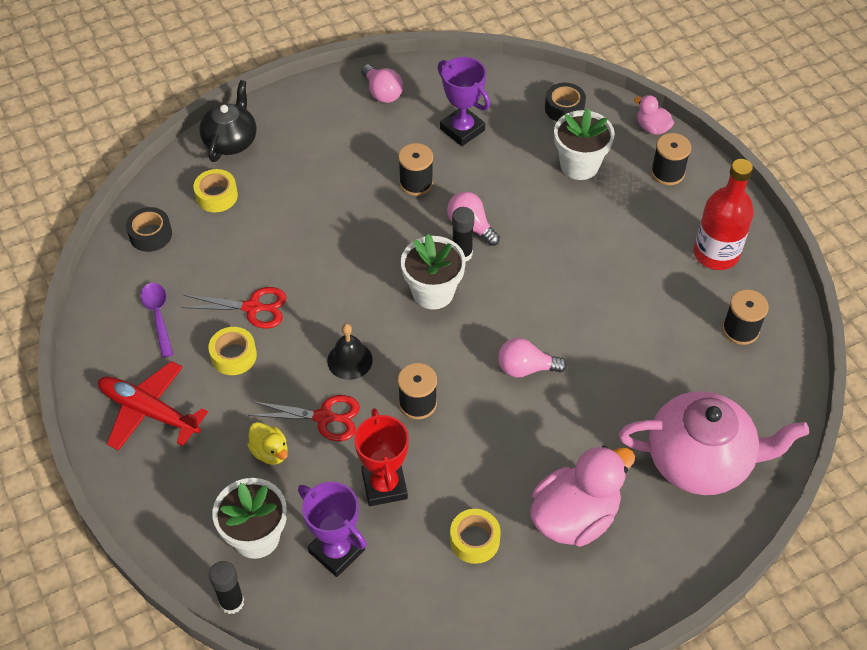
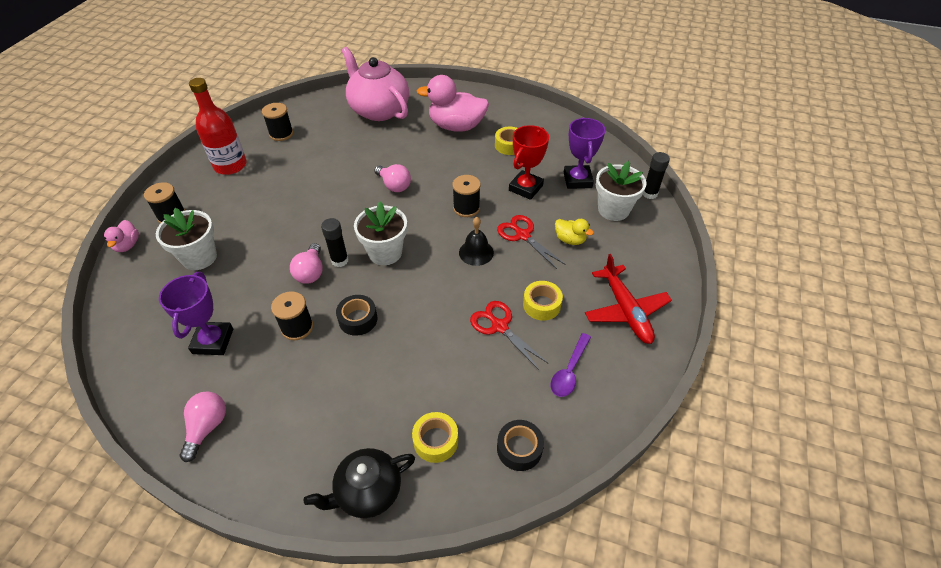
camera: 135 degrees left, 5 degrees down
yellow duck [247,422,288,465] -> yellow duck turned 120 degrees clockwise [555,219,594,245]
black tape [545,83,586,122] -> black tape moved to [336,295,378,336]

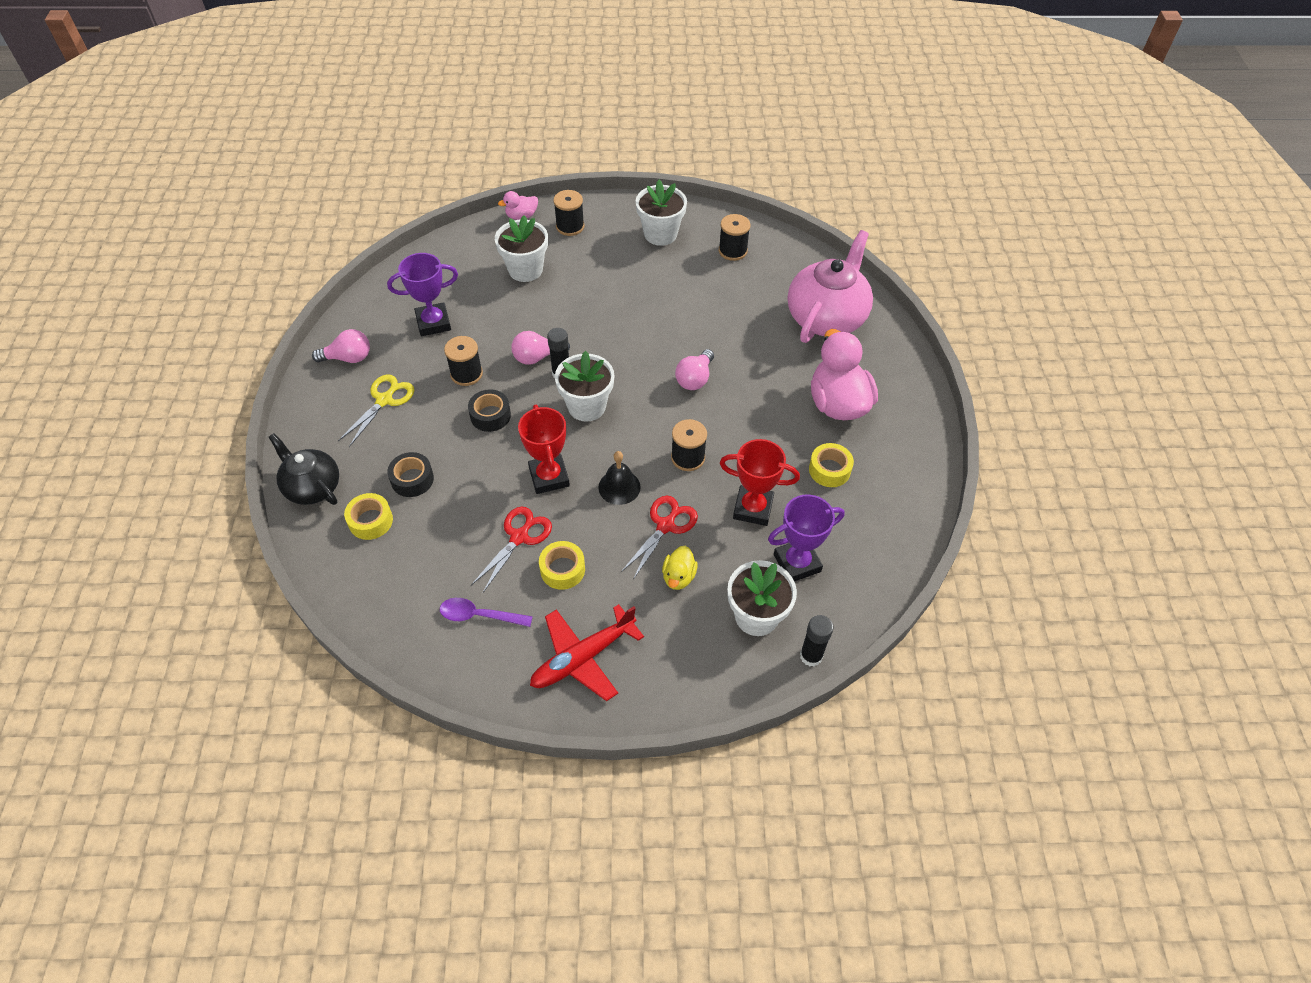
camera: 70 degrees right, 5 degrees up
red bottle [189,78,247,175] -> white flower pot [636,180,687,246]
black tape [497,420,544,471] -> black tape moved to [387,452,434,497]
none -> yellow scissors [338,374,414,447]
none -> red trophy [518,405,570,494]

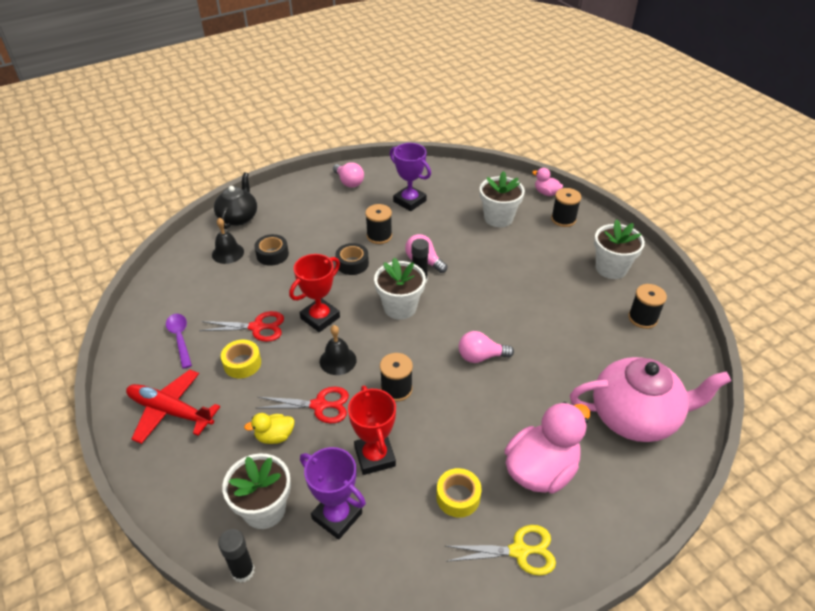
camera: 60 degrees right, 10 degrees down
yellow scissors [338,374,414,447] -> yellow scissors moved to [446,525,556,576]
yellow tape [344,493,393,540] -> black bell [212,218,244,264]

